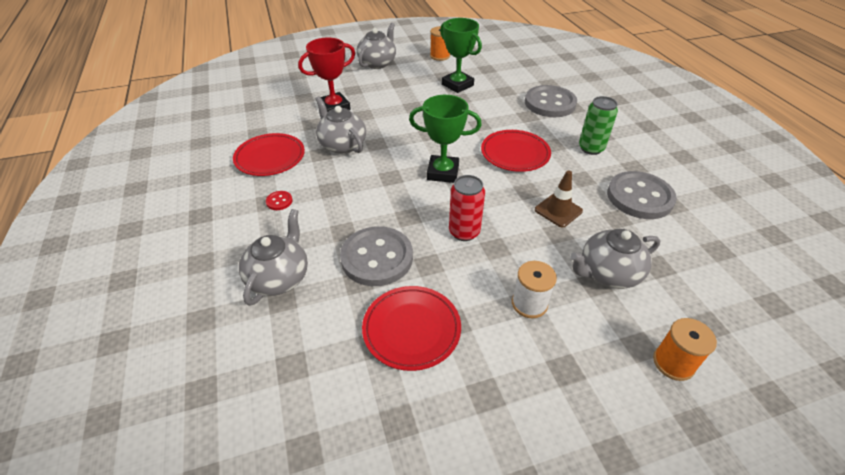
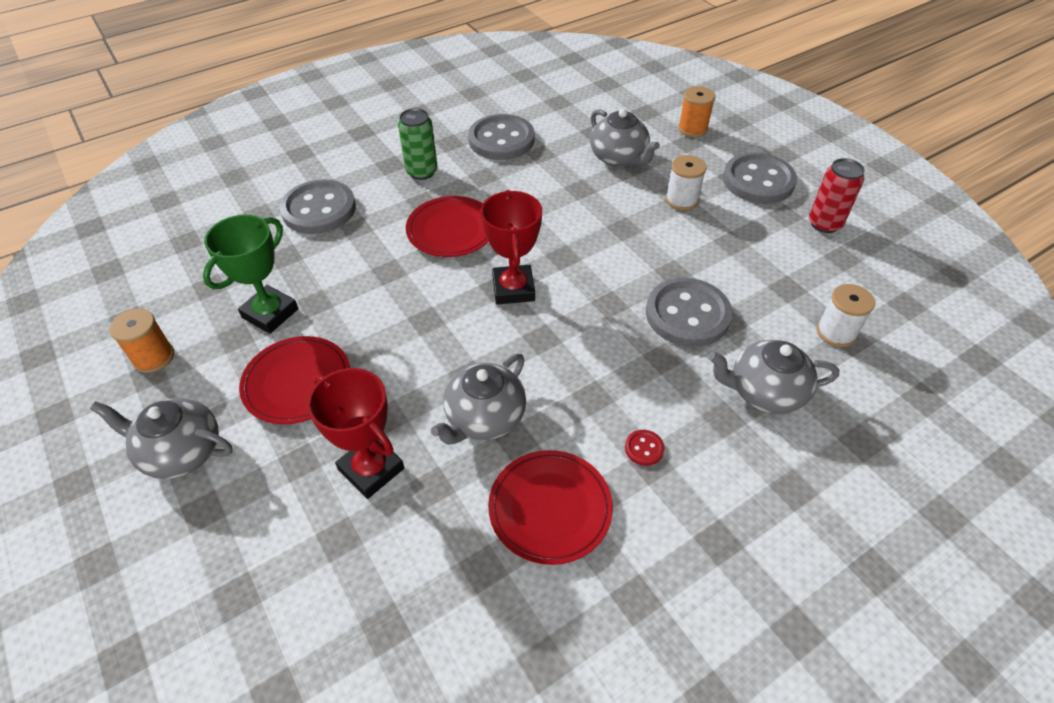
camera: 105 degrees left, 5 degrees up
red plate [362,286,461,371] -> red plate moved to [239,336,350,424]
green trophy [409,95,482,183] -> red trophy [481,190,542,304]
red can [449,175,485,241] -> red can moved to [809,158,865,233]
brown traffic cone [535,170,583,227] -> none
none -> grey button [723,152,797,204]
none -> white spool [817,284,875,347]

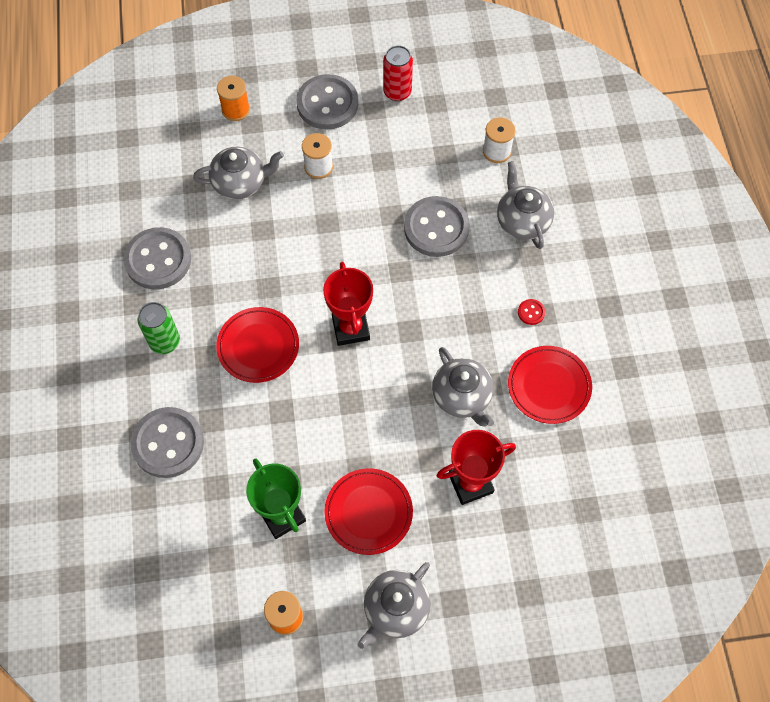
camera: 65 degrees left, 15 degrees up
red trophy [481,190,542,304] -> red trophy turned 60 degrees clockwise [323,262,373,346]
grey teapot [708,340,839,414] -> grey teapot turned 135 degrees clockwise [497,161,554,249]

